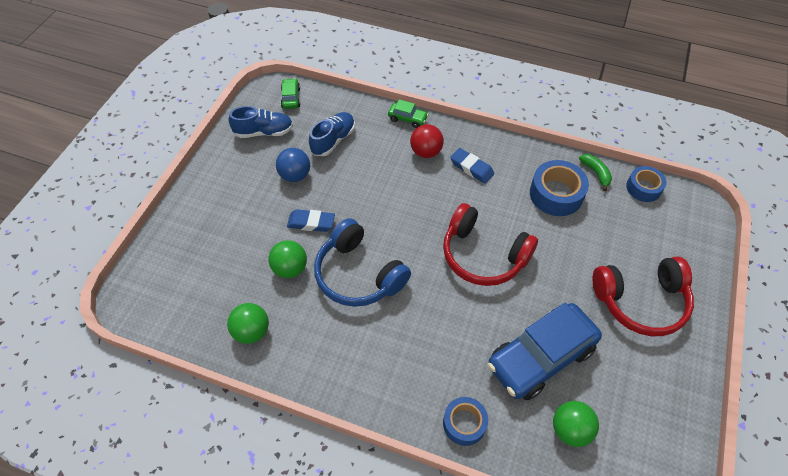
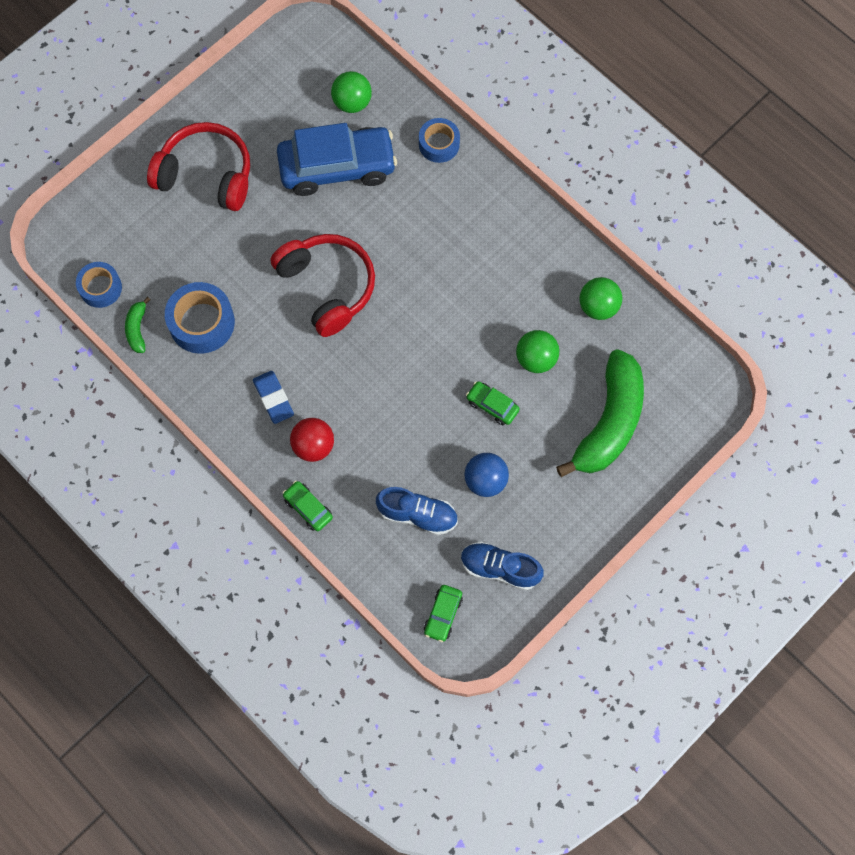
camera: 155 degrees left, 15 degrees up
blue eraser [287,209,335,232] -> green car [466,381,520,425]
blue shoe [309,112,355,156] -> blue shoe turned 135 degrees counterclockwise [376,487,458,535]
blue headphones [314,218,411,307] -> none
none -> green banana [556,349,644,477]

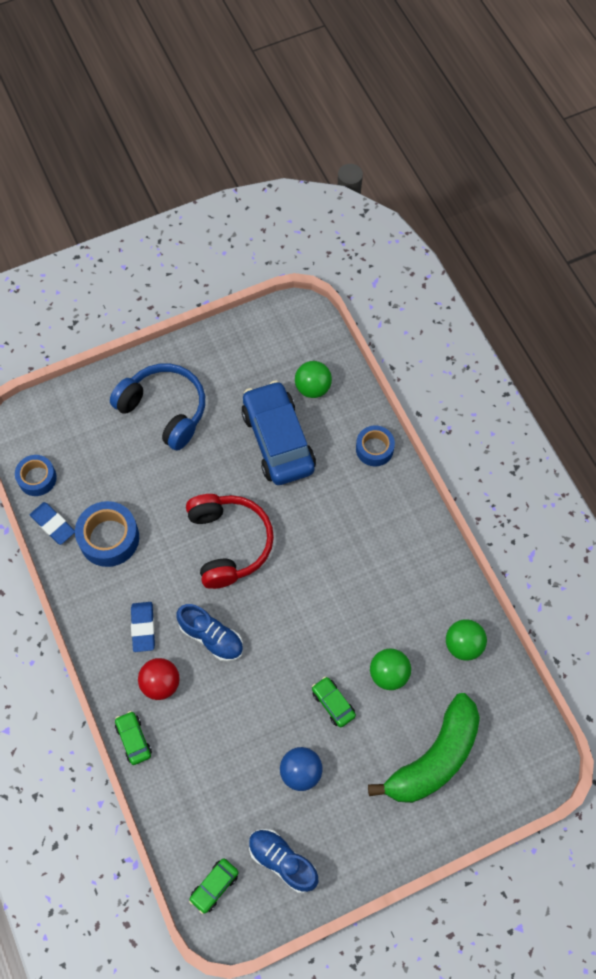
camera: 20 degrees right, 5 degrees down
green banana [125,297,150,353] -> blue eraser [30,502,75,545]
red headphones [147,122,250,211] -> blue headphones [110,364,205,451]
blue car [277,123,397,196] -> blue car turned 120 degrees counterclockwise [241,380,316,485]
blue shoe [376,487,458,535] -> blue shoe moved to [176,604,243,662]

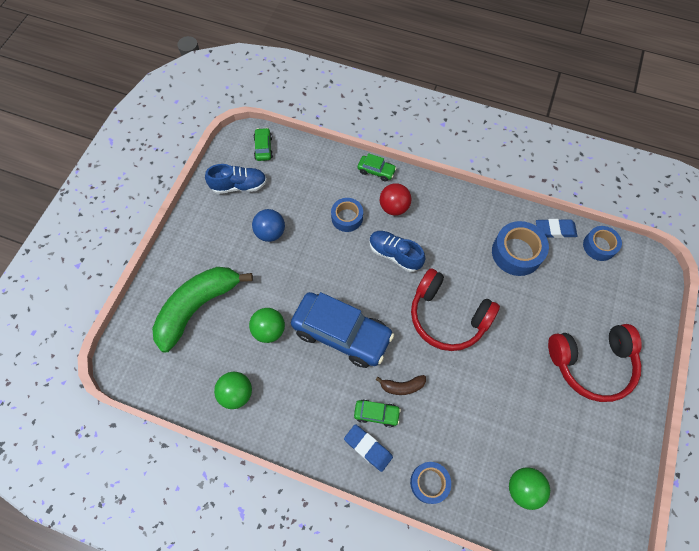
camera: 135 degrees right, 0 degrees up
blue headphones [110,364,205,451] -> red headphones [548,324,642,402]
blue eraser [131,602,155,652] -> blue eraser moved to [344,424,393,472]
blue shoe [176,604,243,662] -> blue shoe turned 45 degrees clockwise [369,231,425,272]
blue car [241,380,316,485] -> blue car moved to [291,292,394,368]
green car [312,676,356,727] -> green car moved to [354,399,401,427]
green banana [368,693,480,803] -> green banana turned 45 degrees clockwise [152,267,253,353]
none -> blue tape [331,198,363,232]
none -> brown banana [376,375,426,395]

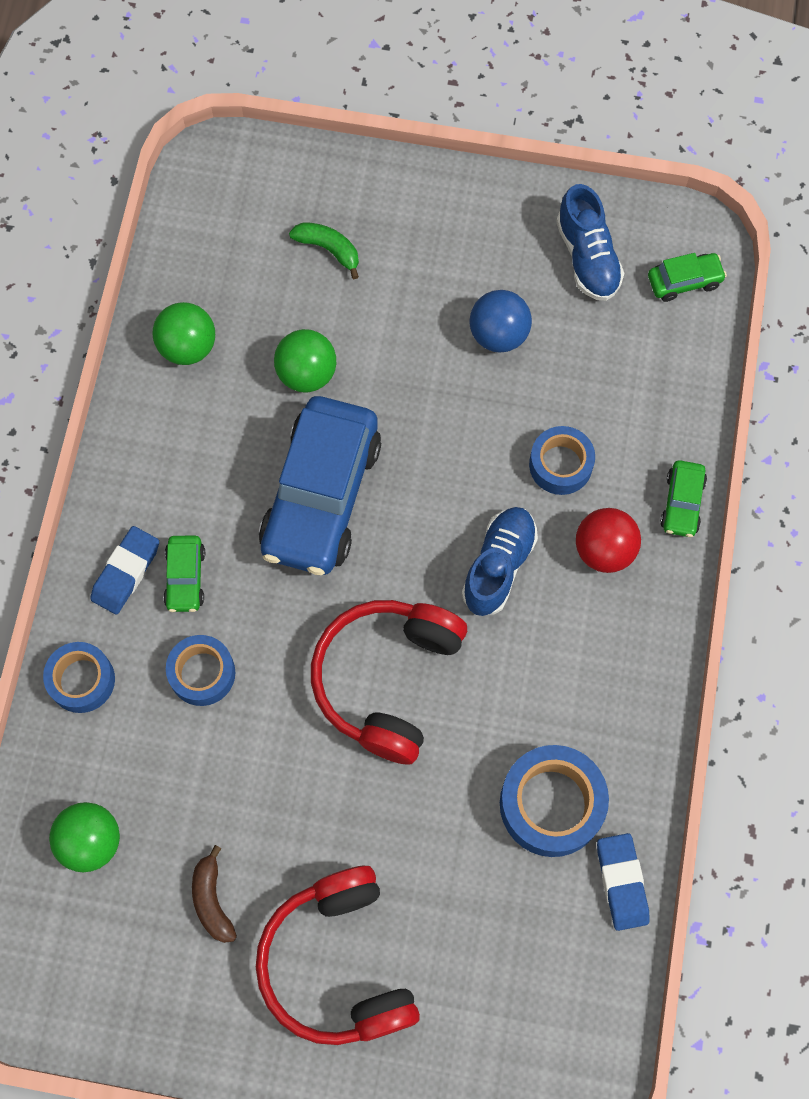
camera: 80 degrees right, 5 degrees up
green banana [152,267,253,353] -> green banana [289,222,359,279], size x0.42
brown banana [376,375,426,395] -> brown banana moved to [192,845,237,943]
blue tape [583,226,622,261] -> blue tape moved to [166,635,235,706]

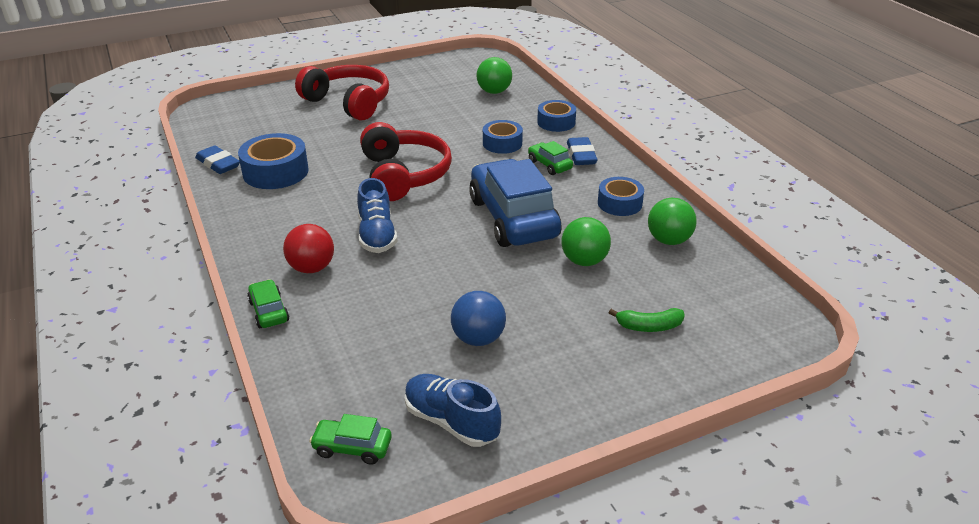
camera: 145 degrees right, 35 degrees down
brown banana [192,845,237,943] -> none
blue tape [529,426,595,495] -> blue tape moved to [598,177,644,216]
green car [648,253,727,302] -> green car turned 60 degrees clockwise [309,414,392,465]

